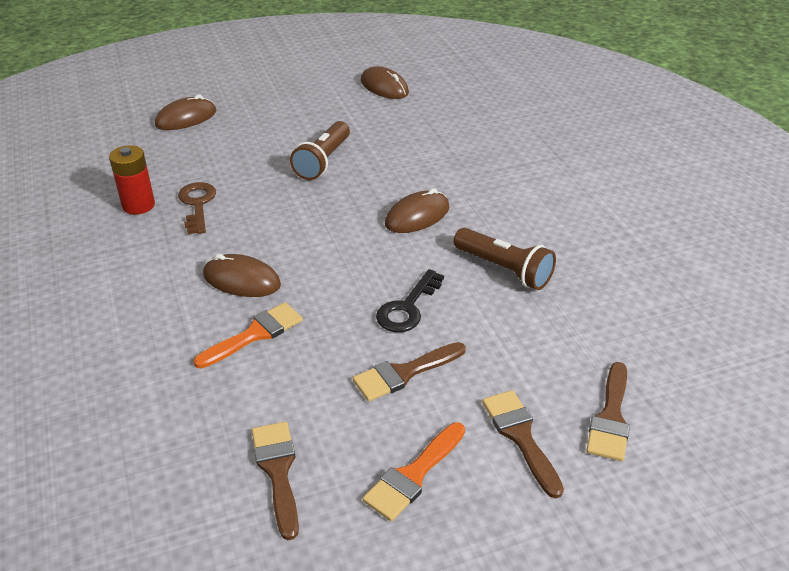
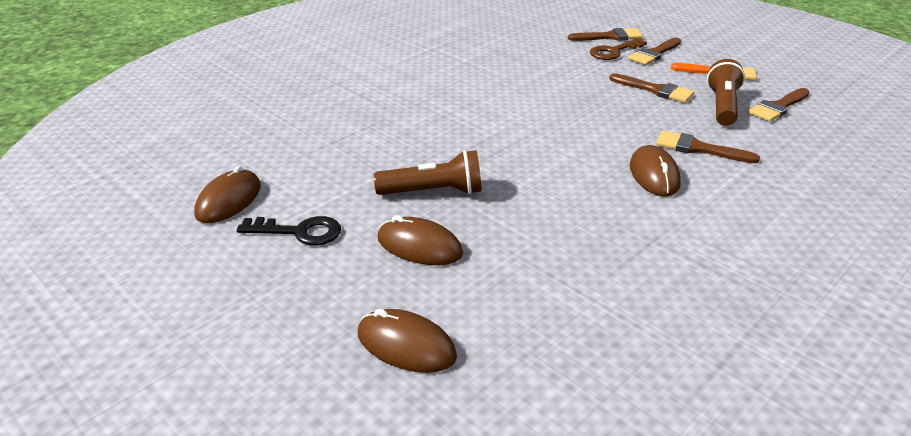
camera: 115 degrees left, 5 degrees down
red battery [109,145,155,215] -> none
brown key [178,182,216,234] -> brown key moved to [590,38,647,60]
orange brush [193,302,303,369] -> brown brush [656,131,760,163]
black key [376,269,444,332] -> black key moved to [237,216,341,246]
brown mouse [385,188,450,233] -> brown mouse moved to [377,215,463,265]
brown flashlight [454,228,556,290] -> brown flashlight moved to [707,59,745,126]

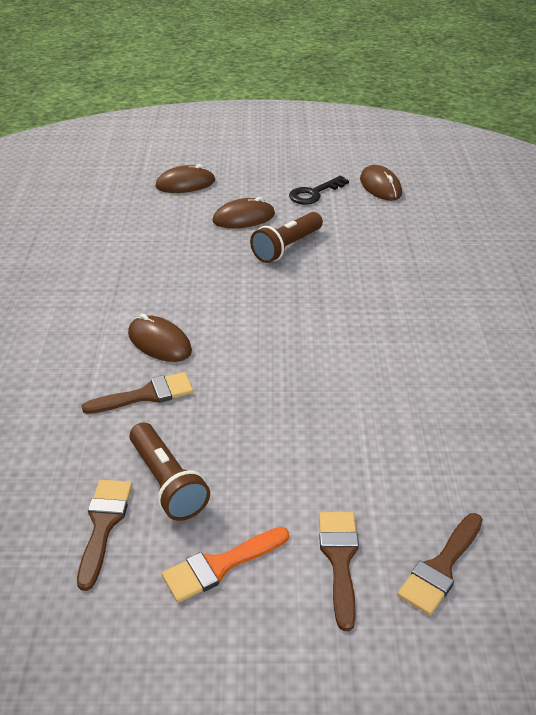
camera: 135 degrees right, 5 degrees up
brown key [590,38,647,60] -> none
brown brush [609,73,694,103] -> none

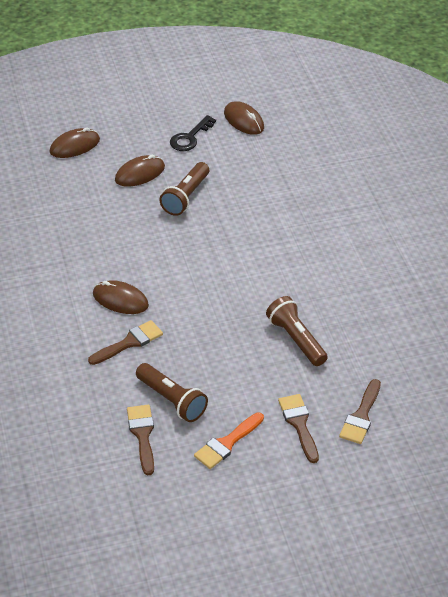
camera: 15 degrees left, 5 degrees up
none -> brown flashlight [266,296,328,366]

